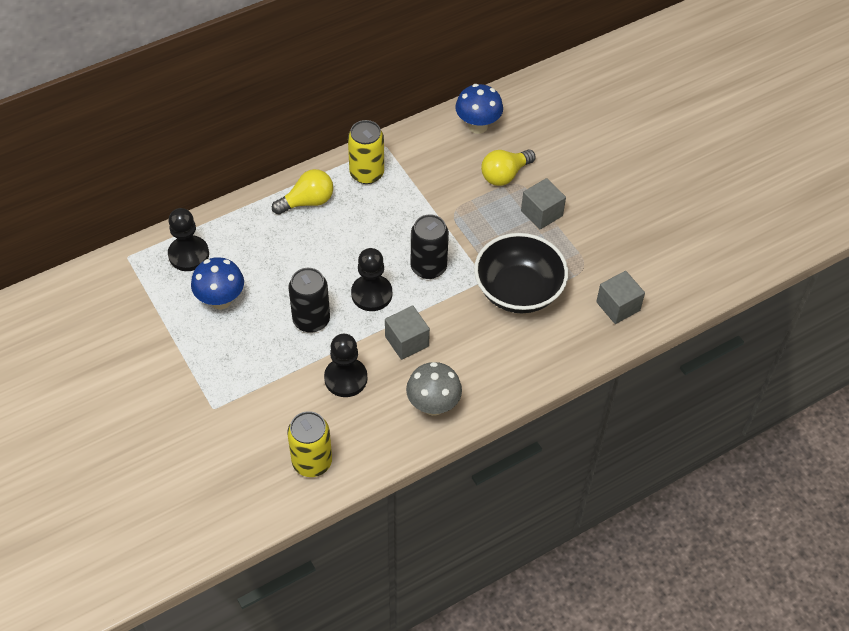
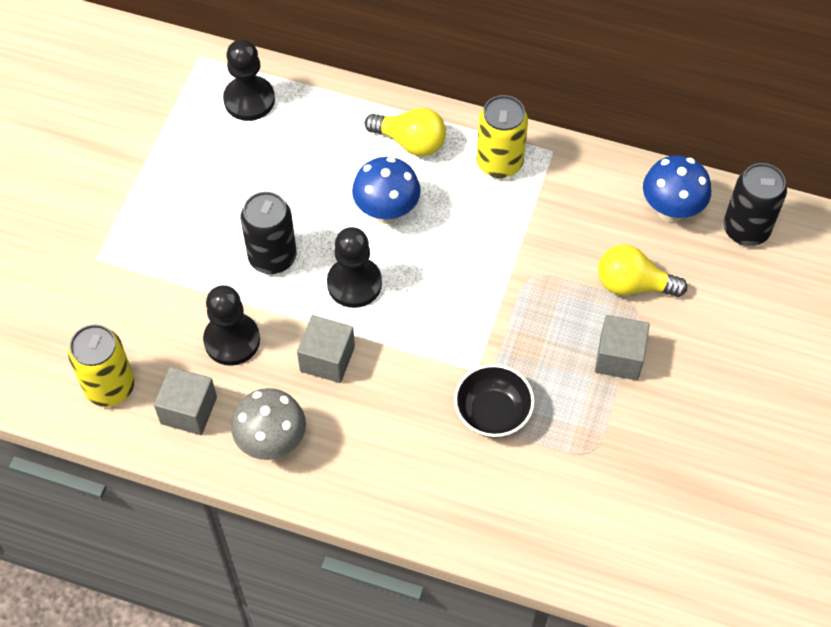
camera: 50 degrees right, 5 degrees up
blue mushroom [191,257,244,309] -> blue mushroom moved to [352,157,421,224]
black can [411,214,449,279] -> black can moved to [723,163,787,246]
black bowl [474,233,568,313] -> black bowl [454,364,535,438], size x0.61
grey cube [596,271,645,324] -> grey cube moved to [154,367,217,435]

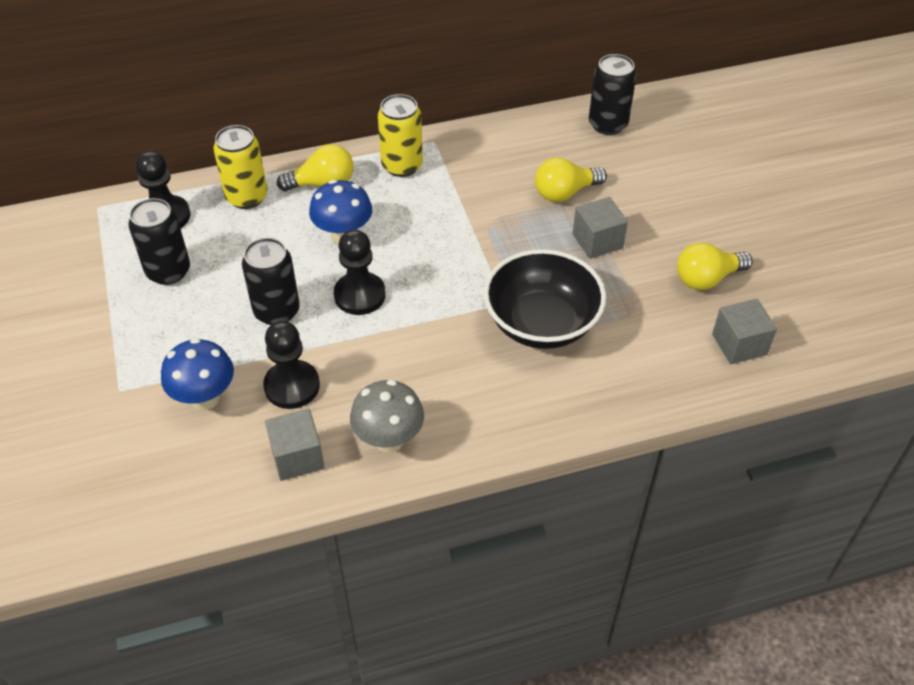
camera: 35 degrees left, 10 degrees down
yellow can [68,324,135,407] -> yellow can moved to [213,125,267,209]
grey cube [297,315,355,383] -> grey cube moved to [712,299,777,364]
black bowl [454,364,535,438] -> black bowl [484,249,606,349], size x1.64
blue mushroom [643,155,711,222] -> blue mushroom moved to [161,338,234,411]
none -> black can [128,198,190,285]
none -> yellow light bulb [677,242,753,290]

